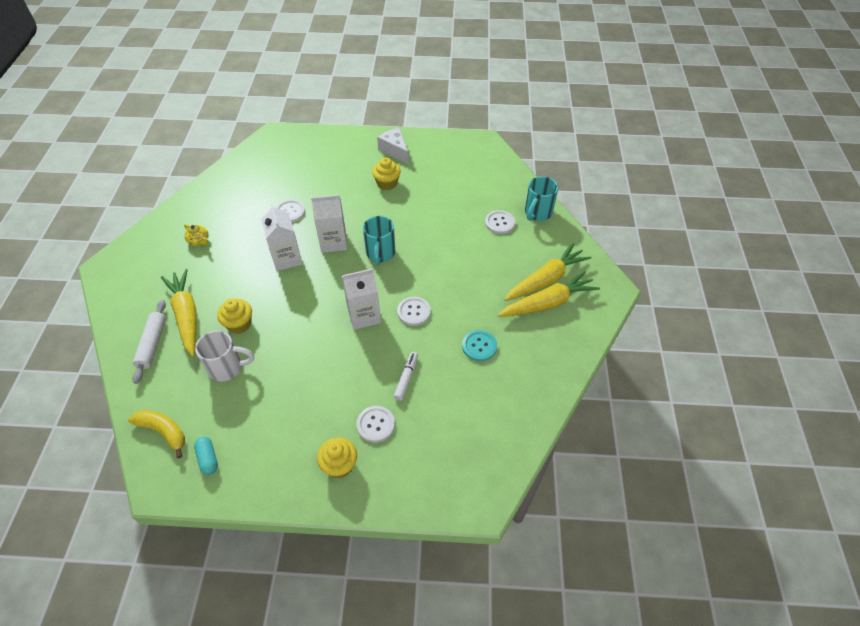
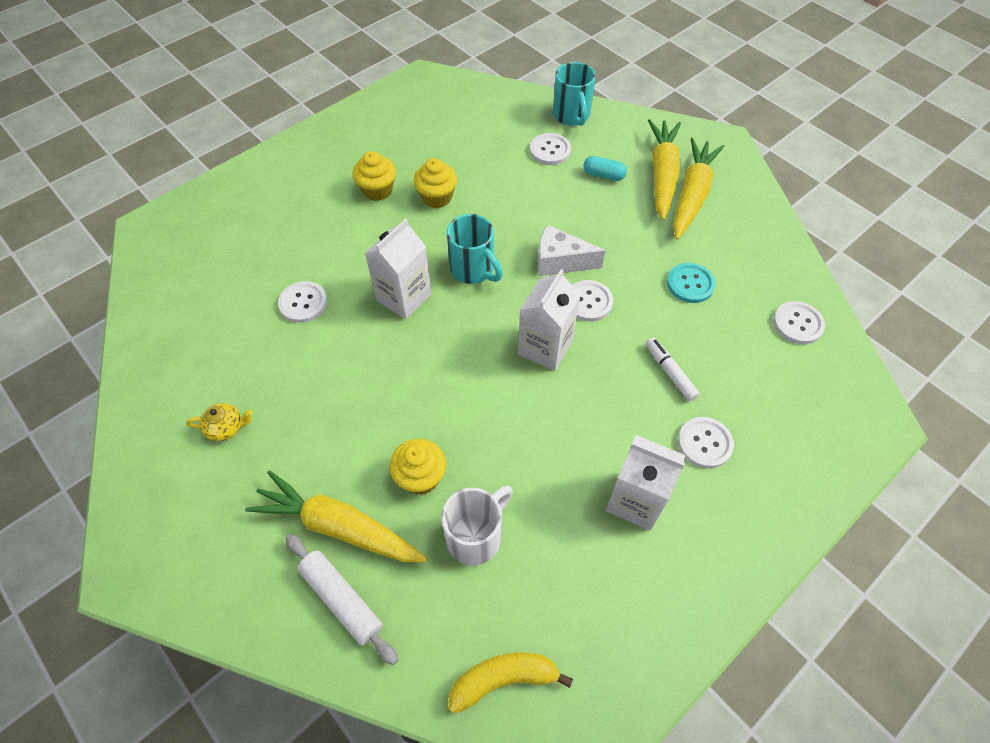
camera: 45 degrees left, 5 degrees up
turquoise capsule [194,437,218,475] -> turquoise capsule moved to [583,156,627,181]
white carton [261,204,302,271] -> white carton moved to [606,435,685,531]
yellow cupcake [317,437,357,478] -> yellow cupcake moved to [414,158,457,208]
white cheese [377,128,408,164] -> white cheese moved to [538,225,606,276]
none -> white button [773,301,825,344]

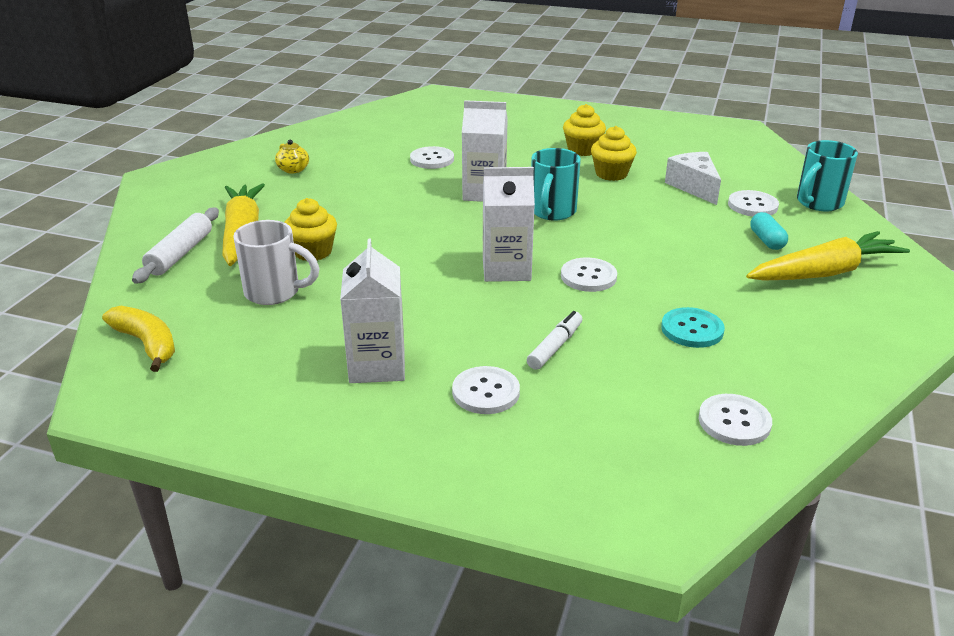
camera: 60 degrees right, 25 degrees down
white cheese [538,225,606,276] -> white cheese moved to [665,152,721,205]
yellow carrot [673,138,724,240] -> none

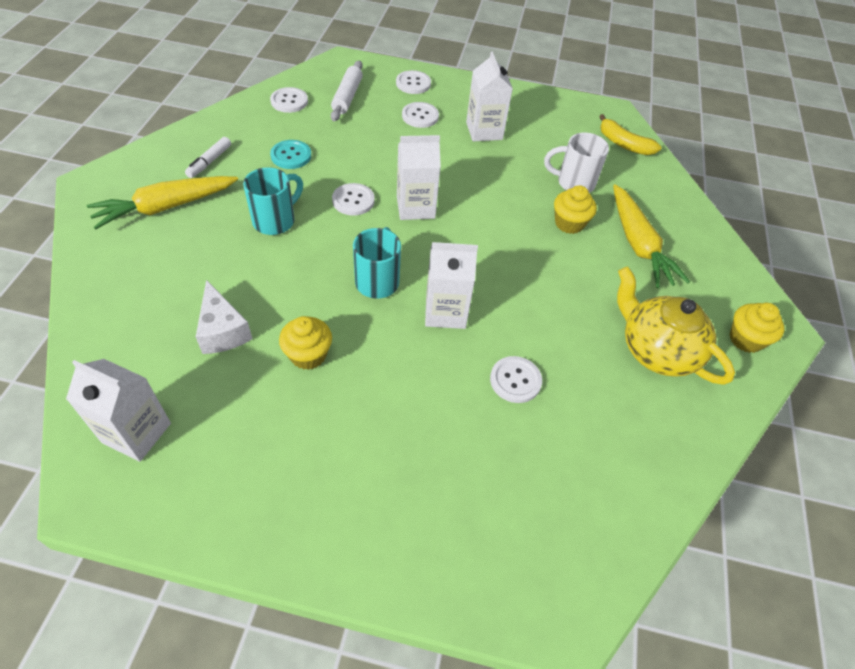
camera: 170 degrees right, 20 degrees up
white rolling pin [132,208,219,284] -> white rolling pin moved to [331,61,363,121]
yellow teapot [275,140,309,174] -> yellow teapot [617,266,735,385], size x2.31
white marker [527,311,582,370] -> white marker moved to [185,137,231,178]
yellow cupcake [563,104,606,156] -> yellow cupcake moved to [729,303,784,353]
white button [728,190,779,217] -> white button moved to [396,70,431,94]
turquoise capsule [750,212,788,250] -> none
turquoise mug [797,140,858,211] -> turquoise mug moved to [243,167,303,235]
none -> white carton [66,359,171,462]

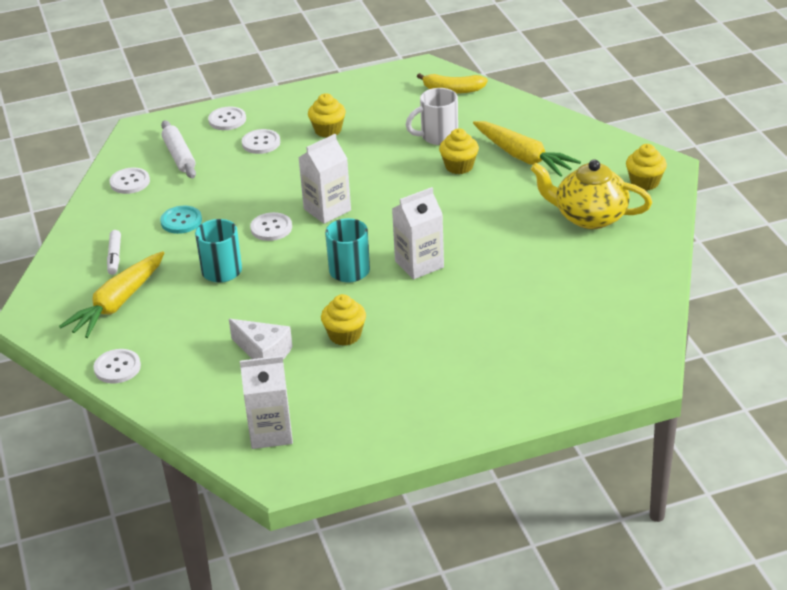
camera: 25 degrees left, 15 degrees down
white carton [466,52,513,141] -> yellow cupcake [308,93,346,138]
white button [490,356,542,403] -> white button moved to [93,349,141,383]

